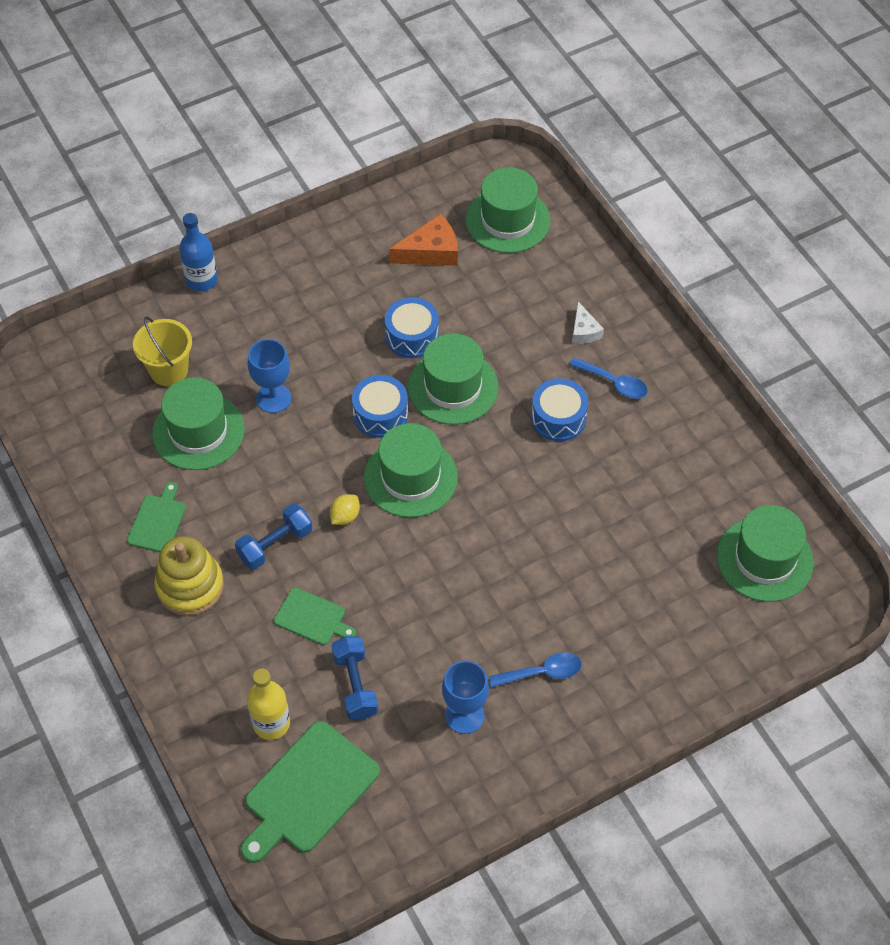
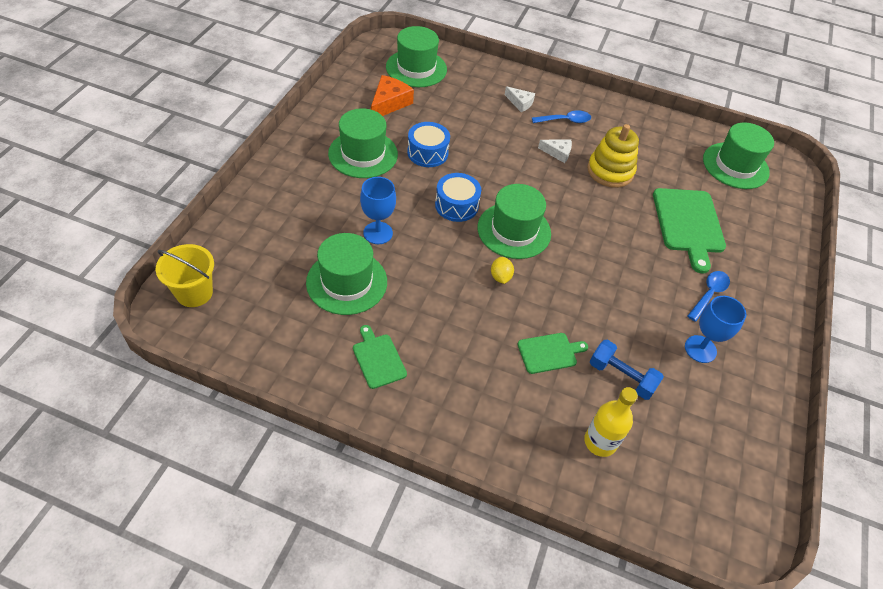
camera: 45 degrees left, 5 degrees down
yellow bucket [133,316,192,386] -> yellow bucket moved to [156,244,214,307]
yellow stacking toy [154,536,224,616] -> yellow stacking toy moved to [587,124,639,188]
blue bottle [179,213,218,291] -> none
blue dumbbell [235,503,312,570] -> none
green cutting board [241,721,380,863] -> green cutting board moved to [653,188,726,274]
green hat [408,333,498,425] -> green hat moved to [328,108,398,178]
blue drum [531,378,588,441] -> white cheese [538,140,572,163]

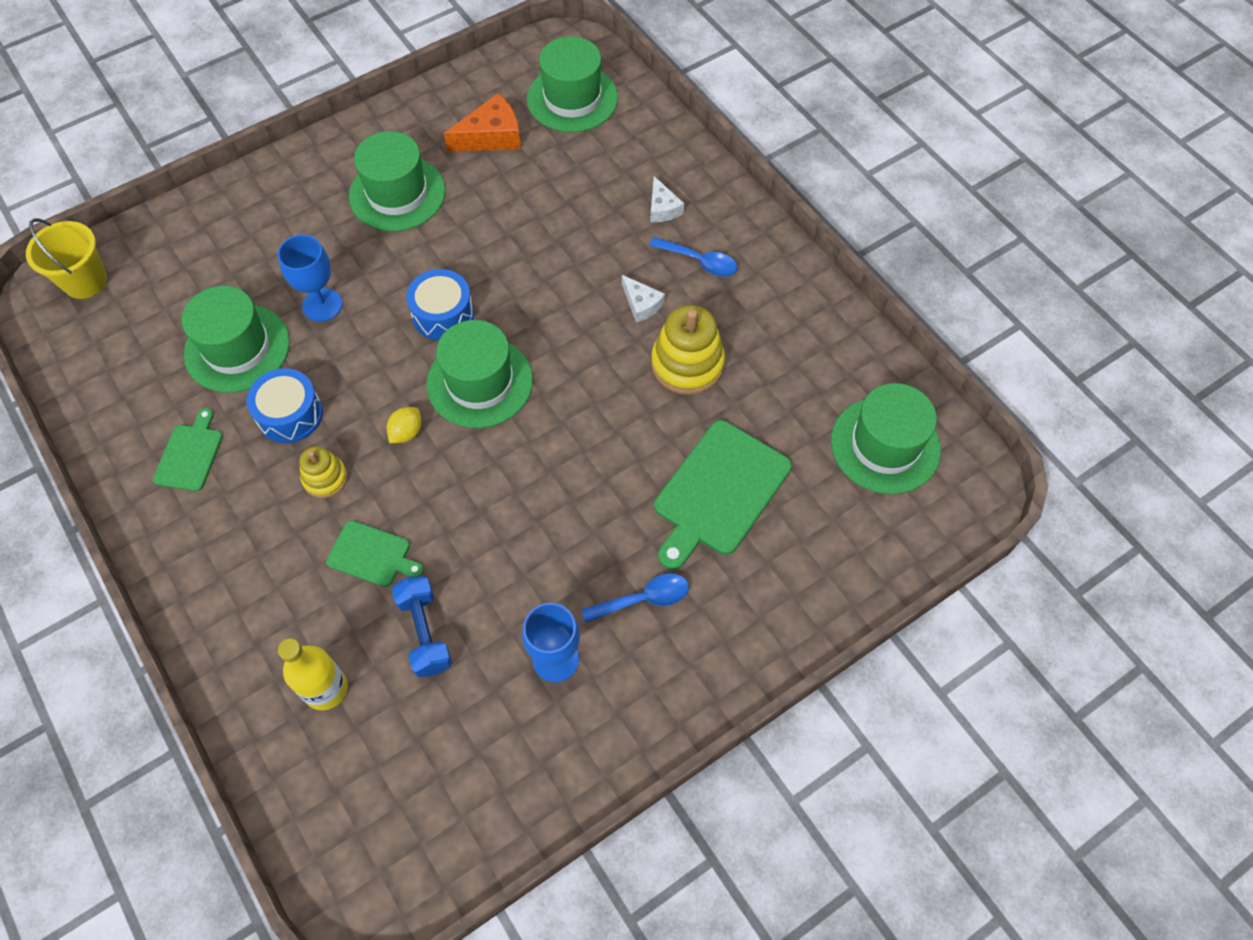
camera: 40 degrees right, 10 degrees up
blue drum [407,122,450,167] -> blue drum moved to [247,368,323,443]
none -> yellow stacking toy [299,446,347,498]

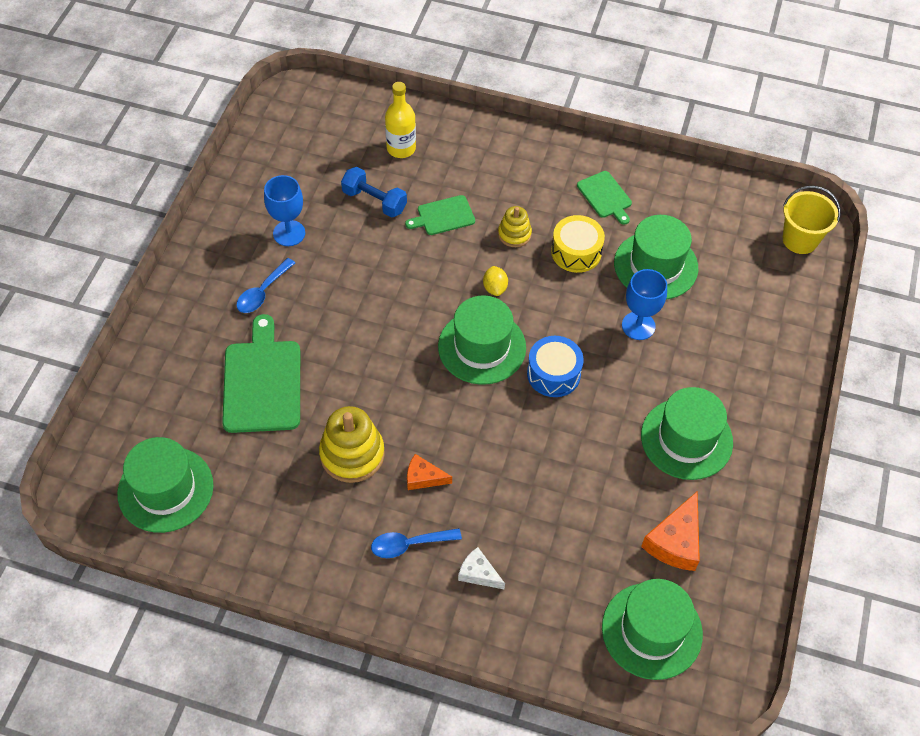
camera: 140 degrees right, 5 degrees down
blue drum [247,368,323,443] -> yellow drum [551,215,605,273]
white cheese [622,275,665,323] -> orange cheese [407,454,452,490]

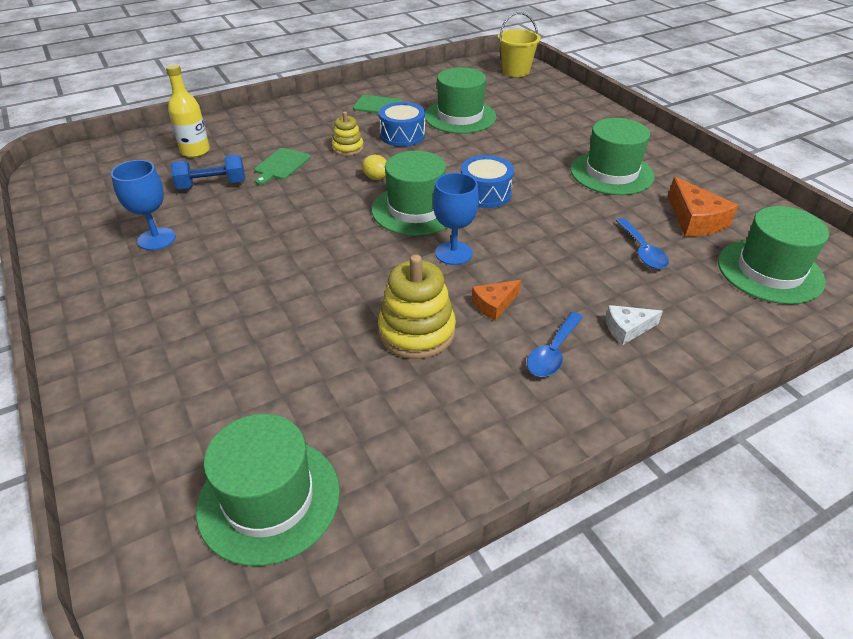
camera: 45 degrees left, 15 degrees down
green cutting board [222,314,300,433] -> none
blue spoon [237,258,295,313] -> blue spoon moved to [616,218,669,269]
yellow drum [551,215,605,273] -> blue drum [379,102,425,147]
blue goblet [622,269,667,340] -> blue goblet moved to [433,173,479,265]

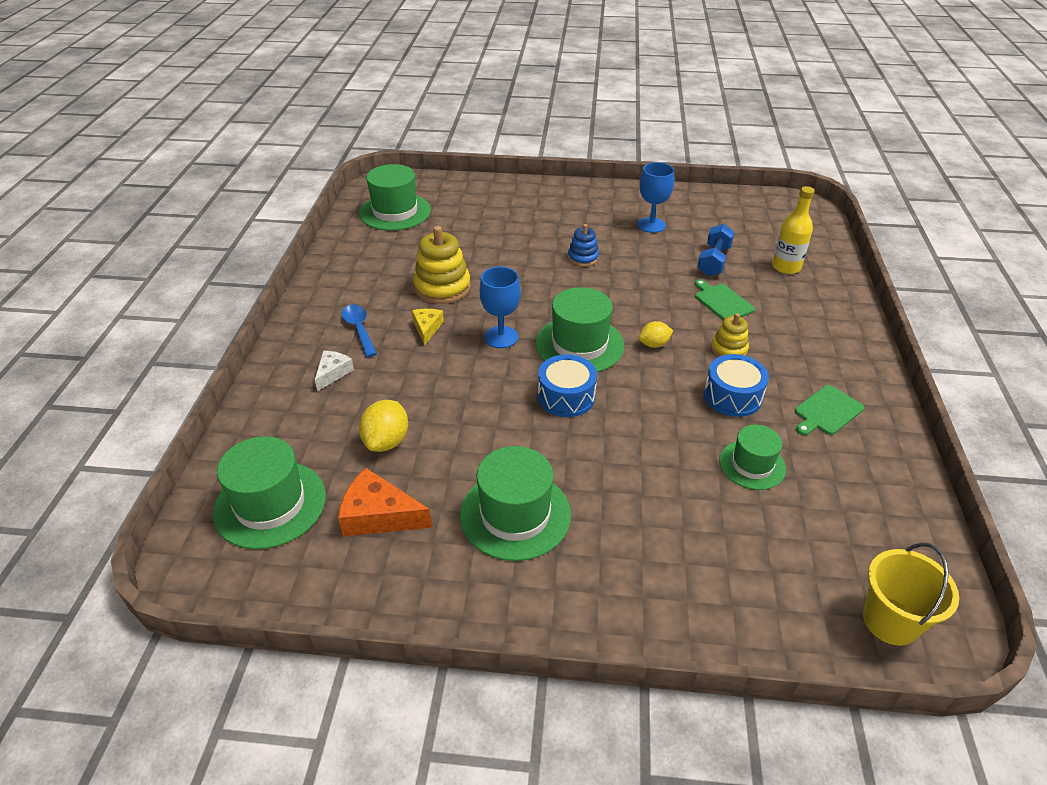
camera: 125 degrees right, 0 degrees up
green hat [425,67,496,134] -> green hat [719,425,786,490], size x0.62
orange cheese [472,280,521,321] -> yellow cheese [412,309,444,346]
blue spoon [616,218,669,269] -> yellow lemon [359,400,408,452]
none -> blue stacking toy [568,224,599,267]

